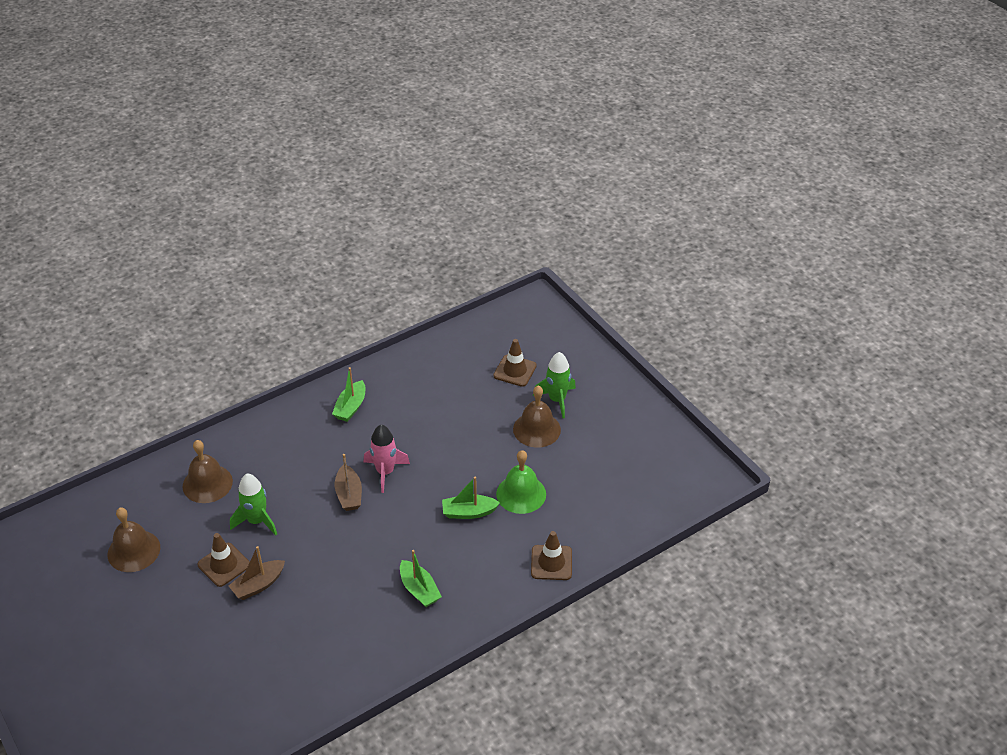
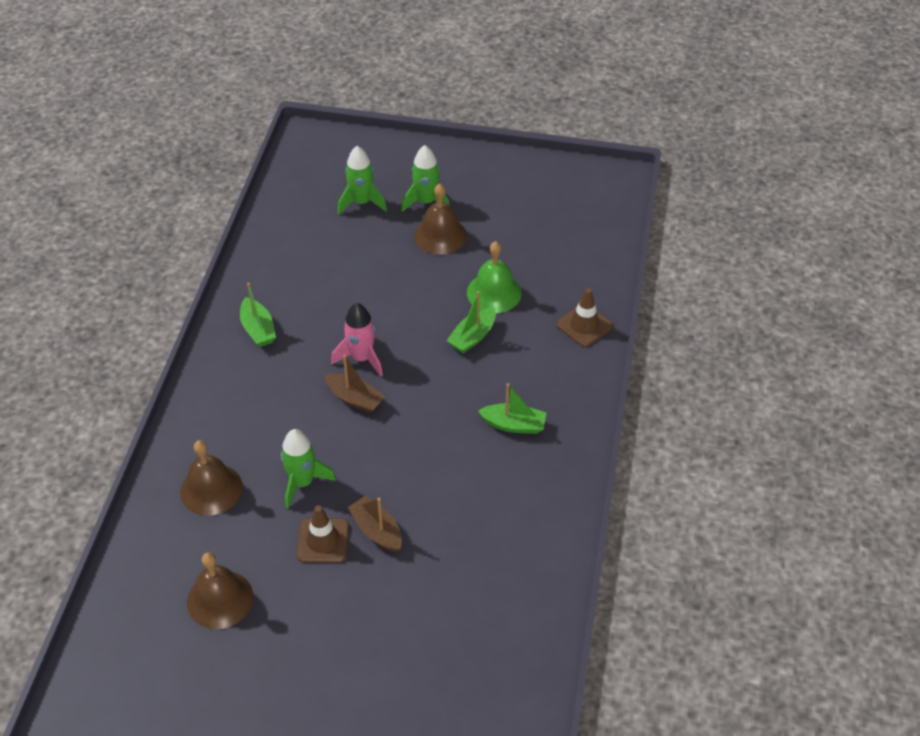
camera: 45 degrees left, 5 degrees up
brown boat [229,546,285,600] -> brown boat turned 135 degrees clockwise [348,495,402,553]
brown traffic cone [493,339,537,387] -> green rocket [338,146,387,214]

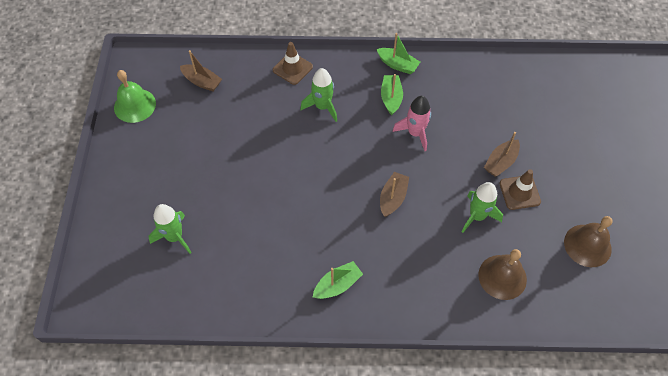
camera: 100 degrees left, 10 degrees up
pink rocket [331,303,383,377] -> pink rocket moved to [392,96,431,151]
green rocket [401,145,450,212] -> green rocket moved to [300,68,337,122]
brown bell [414,184,467,255] -> none
green boat [446,291,496,353] -> green boat moved to [377,33,420,74]
green bell [467,241,522,313] -> green bell moved to [114,70,156,123]
none -> brown boat [180,50,222,91]

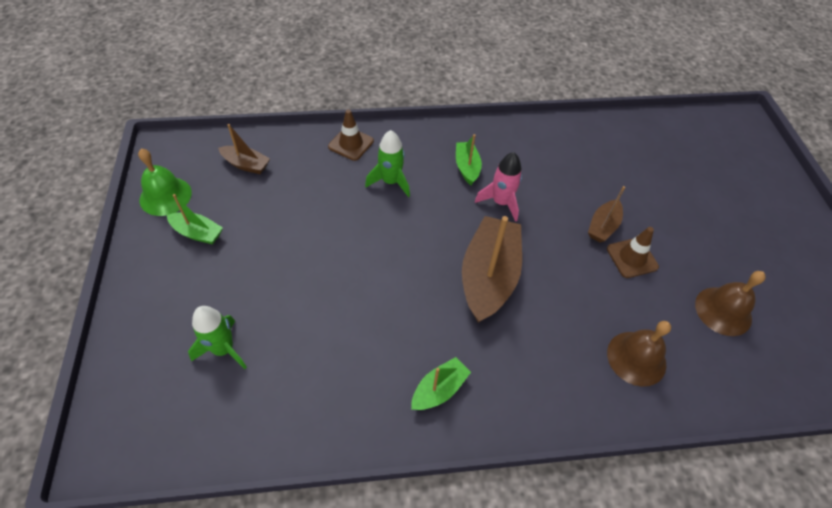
camera: 10 degrees left, 5 degrees down
green boat [377,33,420,74] -> green boat moved to [167,194,223,244]
brown boat [380,172,409,217] -> brown boat [462,216,522,323], size x1.96
green rocket [461,182,503,233] -> none

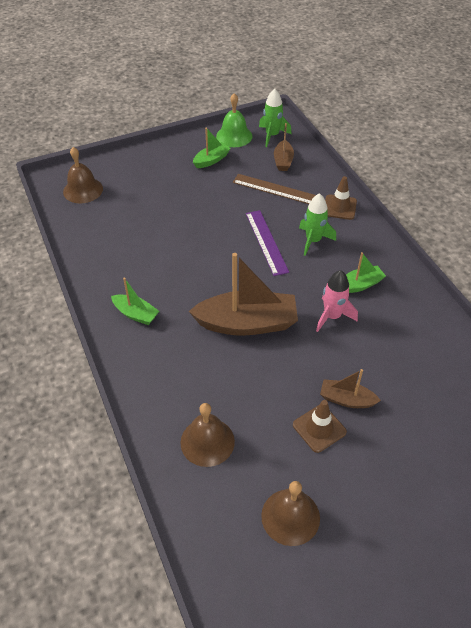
camera: 75 degrees right, 5 degrees down
green boat [167,194,223,244] -> green boat turned 135 degrees counterclockwise [193,128,231,168]
green rocket [188,306,247,369] -> green rocket moved to [259,89,292,147]
none -> brown bell [63,147,103,203]
none -> brown ruler [233,174,316,204]
none -> purple ruler [246,210,289,276]

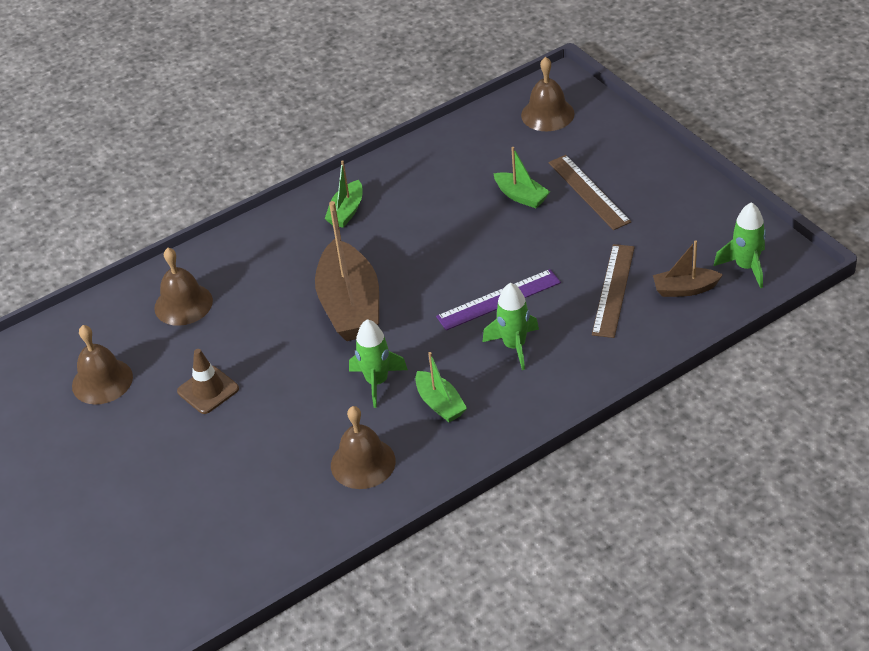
camera: 85 degrees right, 5 degrees down
green boat [193,128,231,168] -> green boat moved to [493,147,550,208]
green bell [216,93,252,147] -> none
pink rocket [316,270,358,332] -> green rocket [349,319,408,408]
brown boat [320,369,381,408] -> none
brown traffic cone [325,176,357,220] -> none
none -> brown bell [331,406,396,489]
none -> brown ruler [548,155,631,230]

